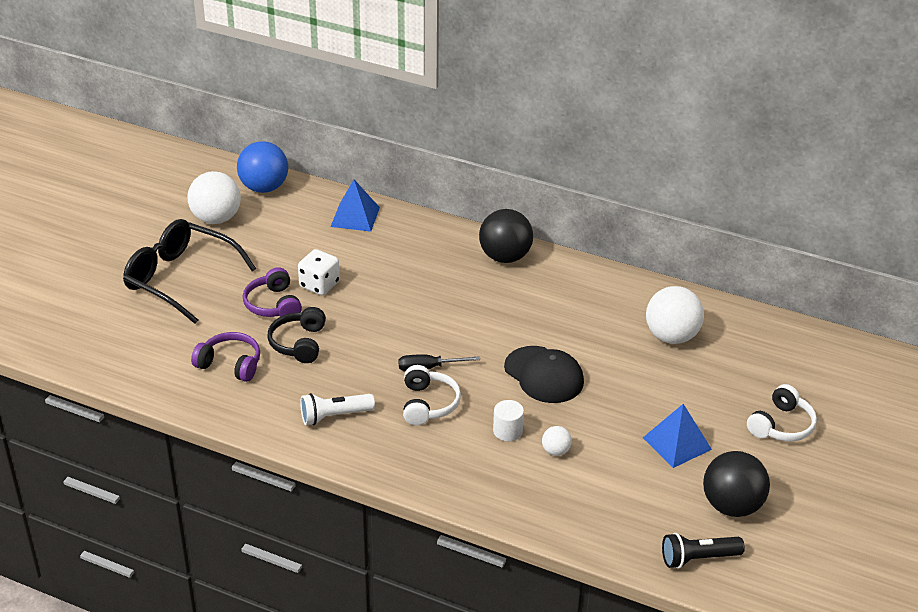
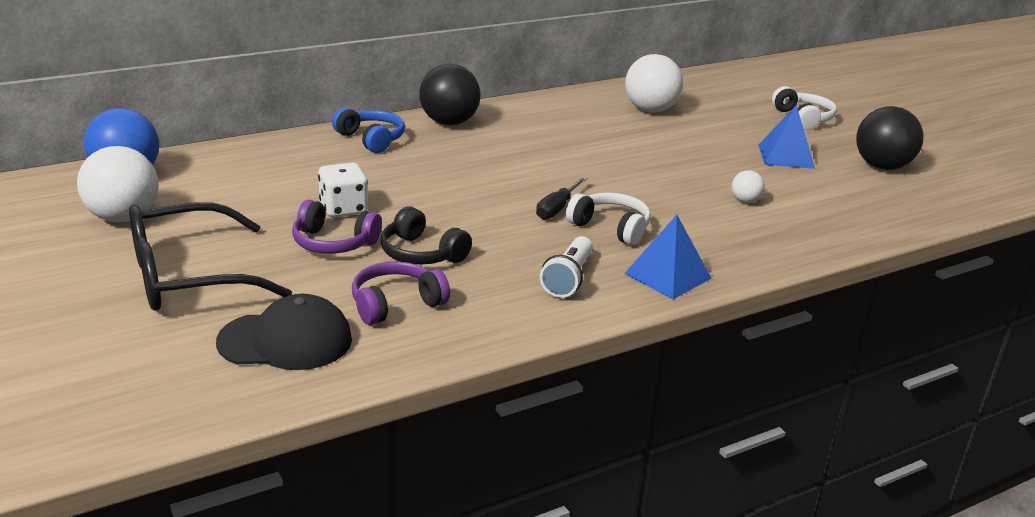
camera: 55 degrees left, 10 degrees down
blue pyramid [331,180,380,232] -> blue pyramid moved to [624,215,712,299]
white cylinder [493,400,524,441] -> none
black cap [504,346,584,403] -> black cap moved to [216,294,352,370]
black flashlight [662,533,745,569] -> none
none -> blue headphones [332,107,405,153]

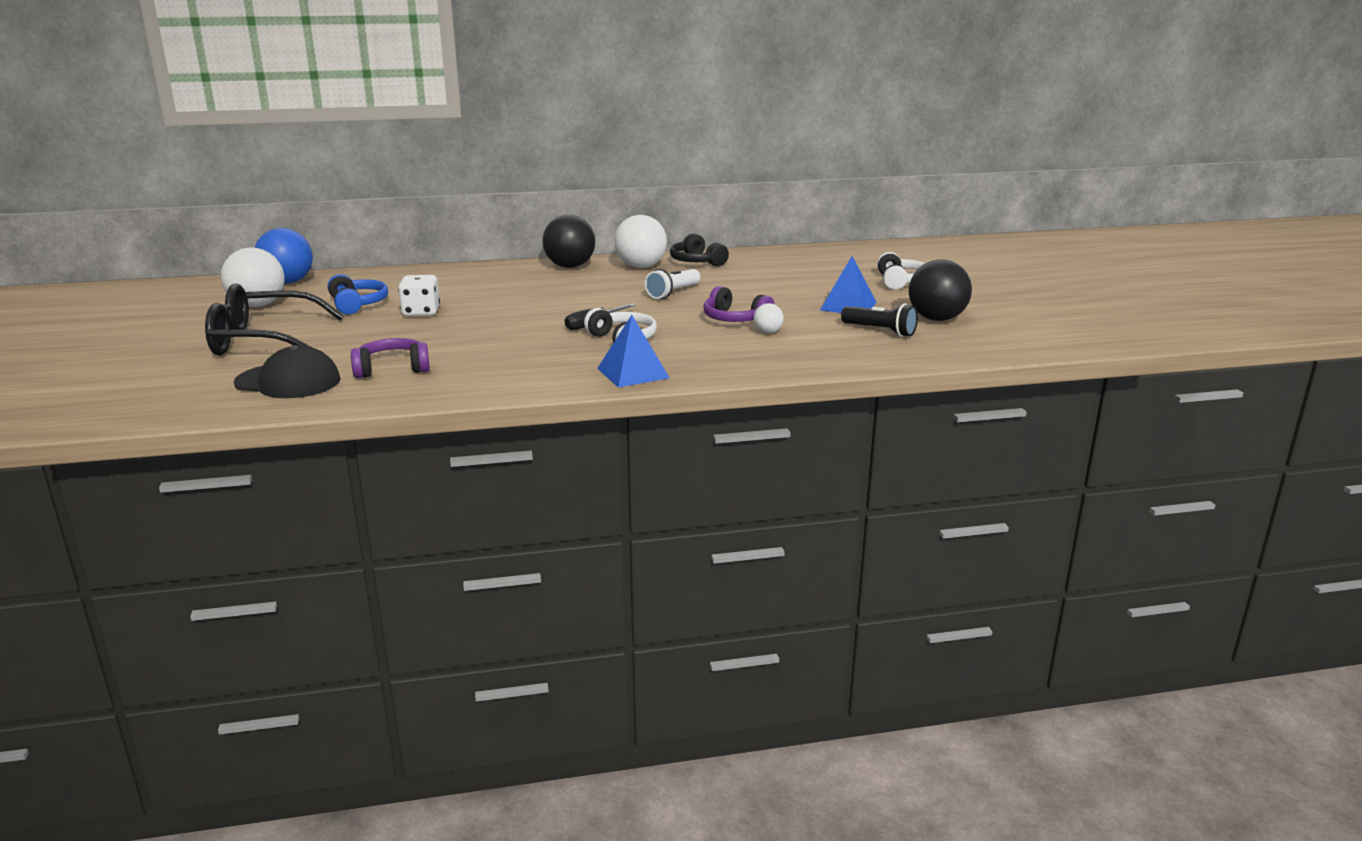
camera: 20 degrees right, 5 degrees down
purple headphones [292,200,382,254] -> purple headphones moved to [703,286,774,322]
blue headphones [332,107,405,153] -> blue headphones moved to [328,274,388,315]
black headphones [380,206,472,265] -> black headphones moved to [670,233,729,266]
white flashlight [540,236,593,298] -> white flashlight moved to [645,269,700,299]
white ball [625,54,683,112] -> white ball moved to [614,215,667,268]
none -> black flashlight [841,303,918,337]

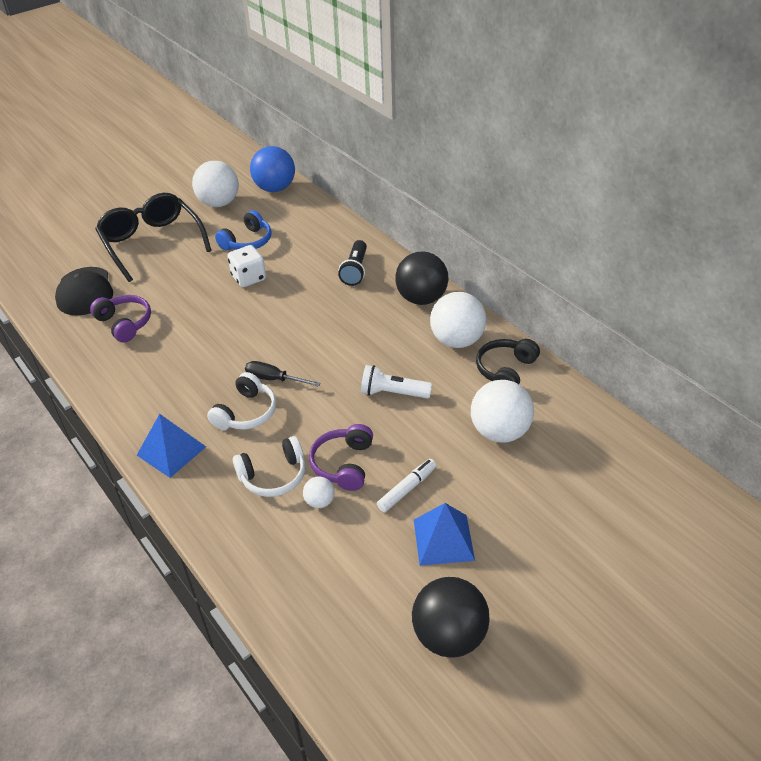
camera: 65 degrees right, 20 degrees up
black flashlight [841,303,918,337] -> black flashlight moved to [338,240,367,286]
white headphones [877,252,925,290] -> white headphones moved to [233,436,305,497]
none -> white marker [377,459,436,512]
none -> white ball [471,380,534,443]

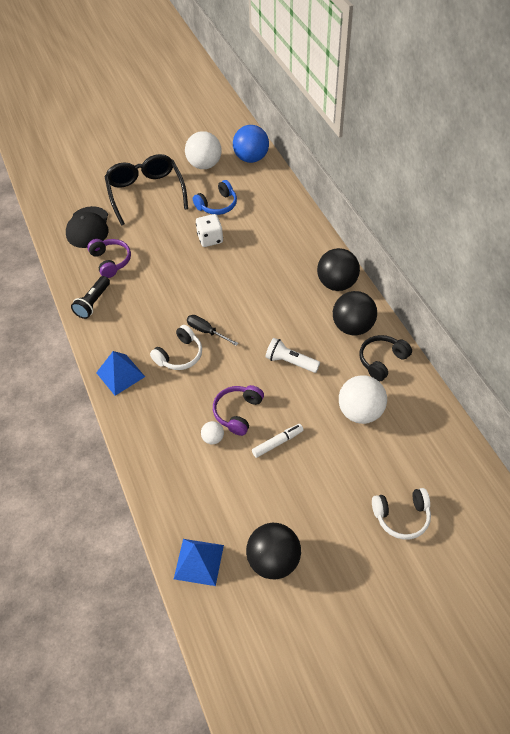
camera: 15 degrees right, 10 degrees up
white headphones [233,436,305,497] -> white headphones moved to [372,488,431,540]
black flashlight [338,240,367,286] -> black flashlight moved to [71,276,110,319]
blue pyramid [414,503,475,566] -> blue pyramid moved to [174,539,224,586]
white ball [430,292,486,348] -> black ball [333,291,377,335]

